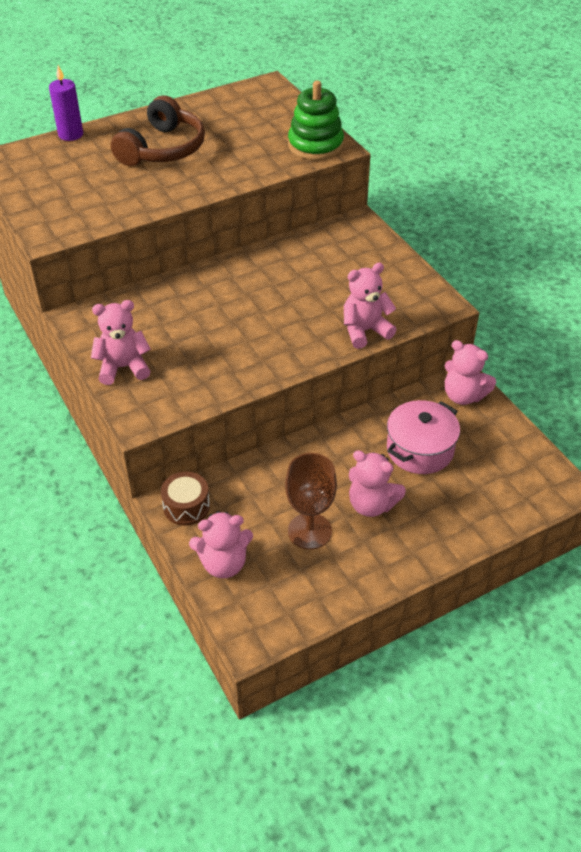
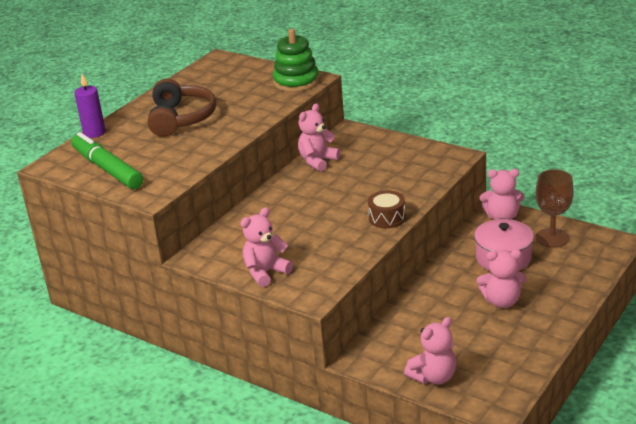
camera: 25 degrees left, 15 degrees down
brown drum [161,472,210,525] -> brown drum moved to [368,190,406,229]
brown goblet [285,453,337,550] -> brown goblet moved to [536,169,574,248]
pink teddy bear [344,262,397,349] -> pink teddy bear moved to [298,103,341,171]
none -> green marker [71,132,143,189]

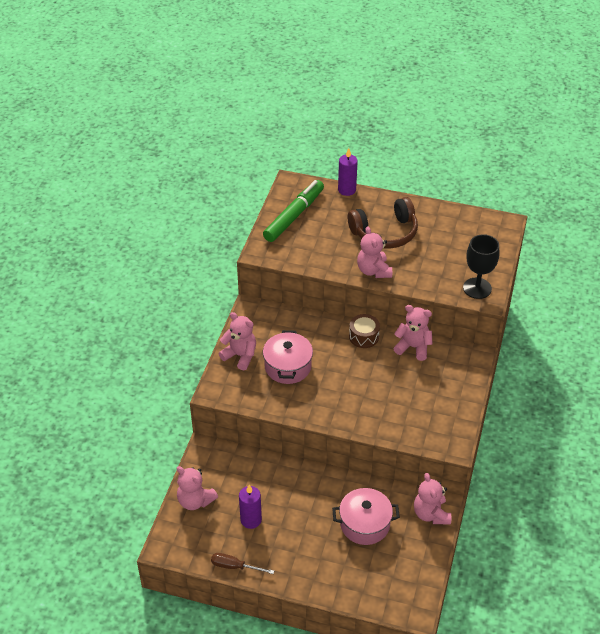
camera: 70 degrees right, 15 degrees up
green stacking toy [273,29,319,92] -> black goblet [463,234,499,299]
brown drum [368,190,406,229] -> brown drum moved to [349,314,380,348]
pink teddy bear [477,250,527,308] -> pink teddy bear moved to [357,227,392,278]
brown goblet [536,169,574,248] -> none
none -> brown screwdriver [211,553,274,574]
none -> purple candle [239,485,262,529]
none -> pink pot [263,330,313,384]

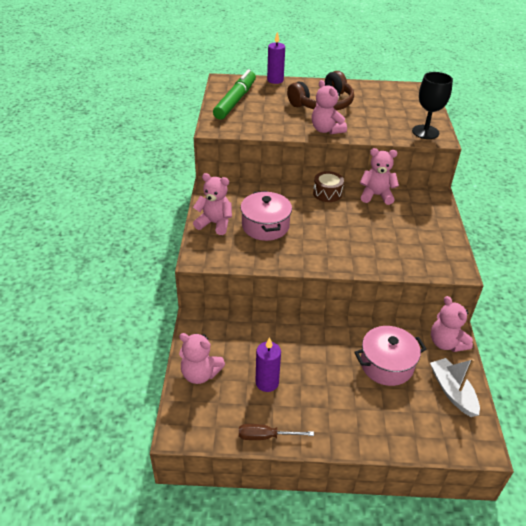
camera: 15 degrees left, 5 degrees down
none -> white boat [430,358,480,417]

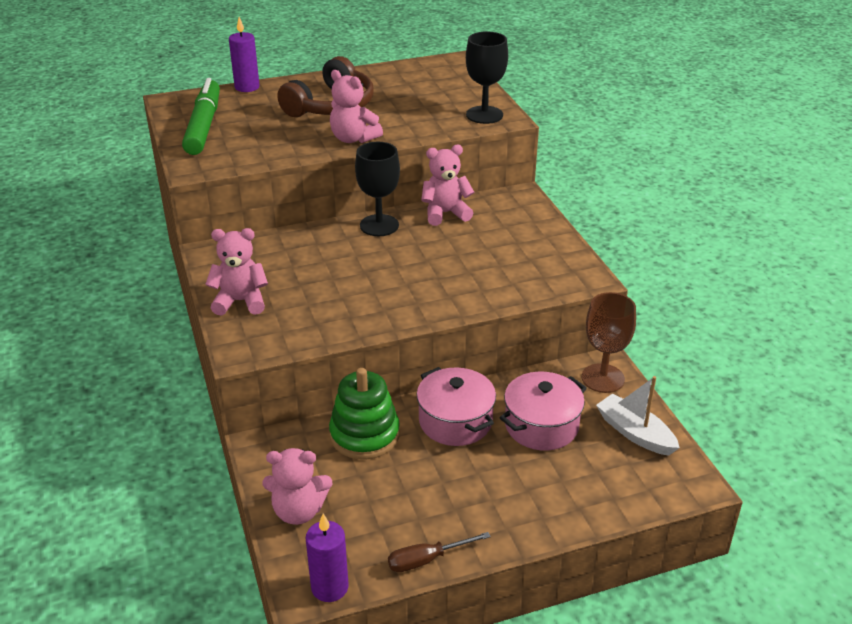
camera: 20 degrees left, 5 degrees down
pink pot [240,191,292,241] -> pink pot moved to [416,367,496,446]
purple candle [255,337,281,392] -> purple candle moved to [306,514,349,602]
brown drum [313,171,344,202] -> black goblet [355,142,400,236]
pink teddy bear [431,296,473,352] -> brown goblet [582,292,636,393]
none -> green stacking toy [329,368,400,459]

